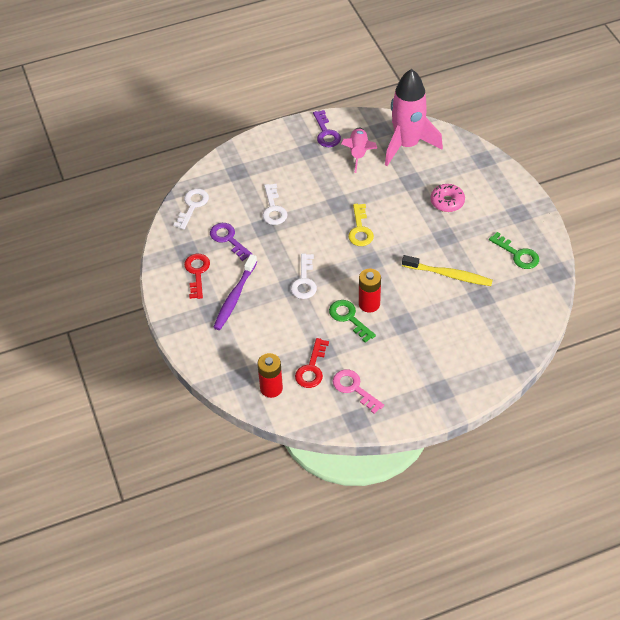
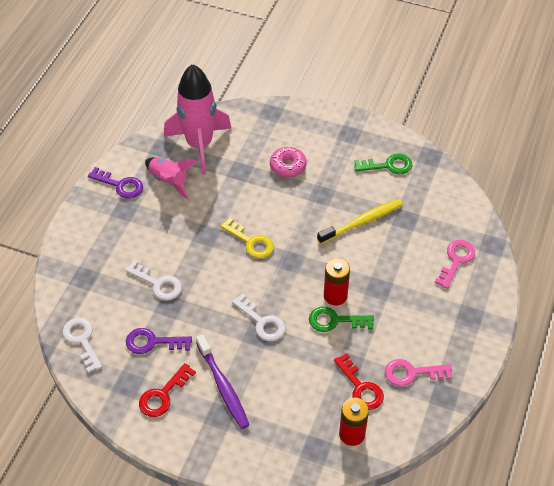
camera: 50 degrees left, 0 degrees up
red key [184,254,210,299] -> red key turned 90 degrees counterclockwise [139,363,196,417]
none -> pink key [435,240,475,289]

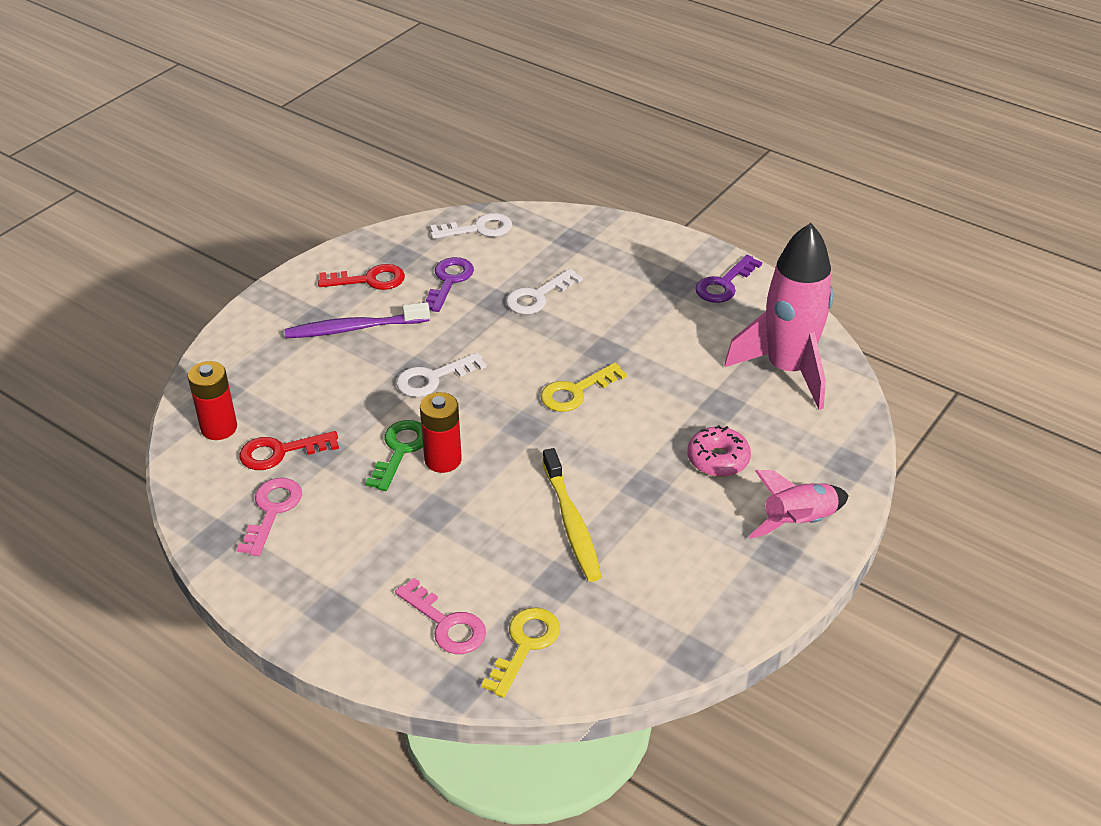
camera: 105 degrees right, 10 degrees down
red key [139,363,196,417] -> red key turned 120 degrees clockwise [318,264,405,290]
pink rocket [145,157,198,200] -> pink rocket moved to [748,470,849,539]
green key [354,153,412,174] -> none
none -> yellow key [481,607,560,697]

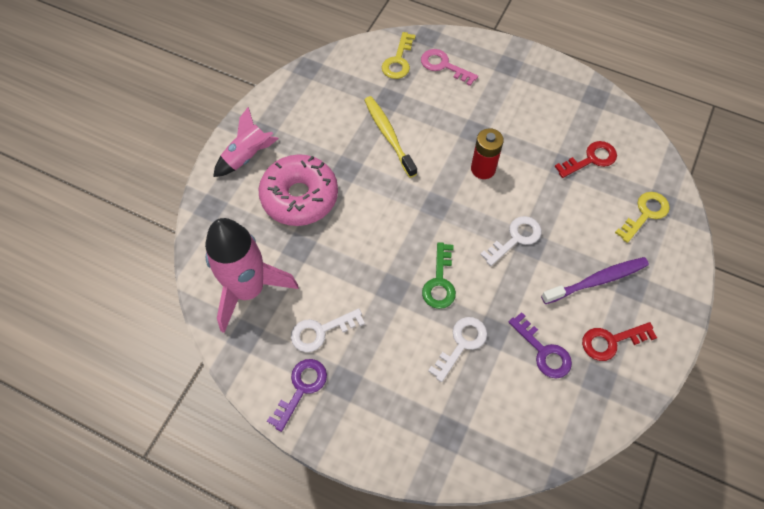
camera: 170 degrees right, 20 degrees up
red battery [188,361,237,440] -> none
pink key [237,478,302,556] -> none
green key [365,420,423,491] -> green key moved to [422,242,456,309]
purple key [422,257,474,312] -> purple key turned 45 degrees counterclockwise [508,312,572,379]
white key [430,213,512,239] -> white key moved to [291,308,365,352]
yellow key [541,363,627,412] -> yellow key moved to [615,192,670,243]
pink donut [687,425,751,477] -> pink donut [258,154,338,226], size x1.81

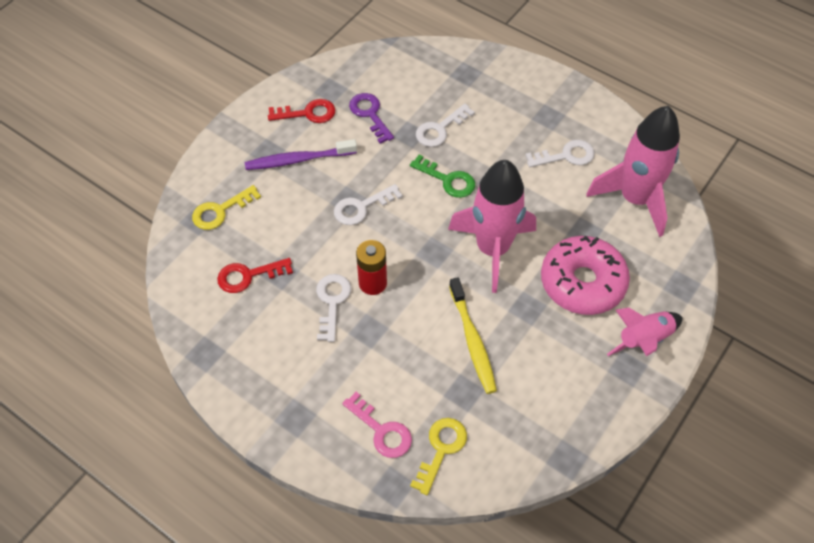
camera: 170 degrees left, 5 degrees down
purple key [267,359,327,432] -> none
green key [422,242,456,309] -> green key turned 105 degrees clockwise [410,155,475,198]
none -> white key [316,274,351,342]
none -> pink rocket [448,160,536,293]

